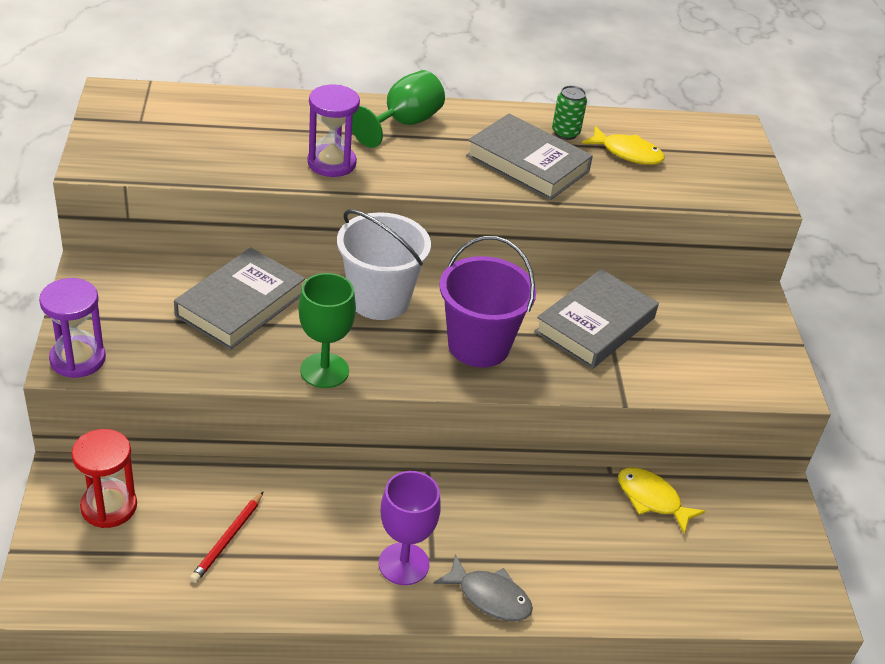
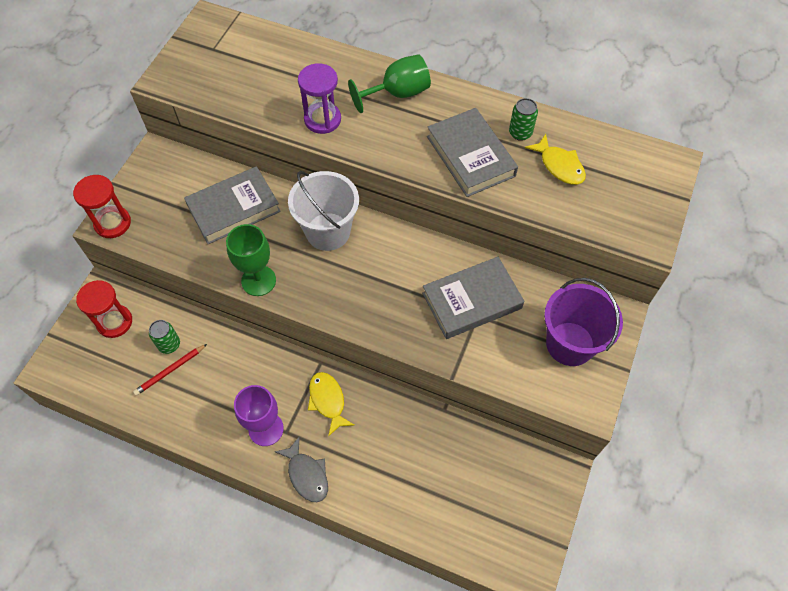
camera: 30 degrees right, 20 degrees up
purple hourglass [39,278,106,378] -> red hourglass [73,175,131,238]
purple bucket [439,236,536,367] -> purple bucket moved to [544,278,623,366]
yellow fish [618,467,706,534] -> yellow fish moved to [308,372,355,437]
none -> green can [149,320,180,354]

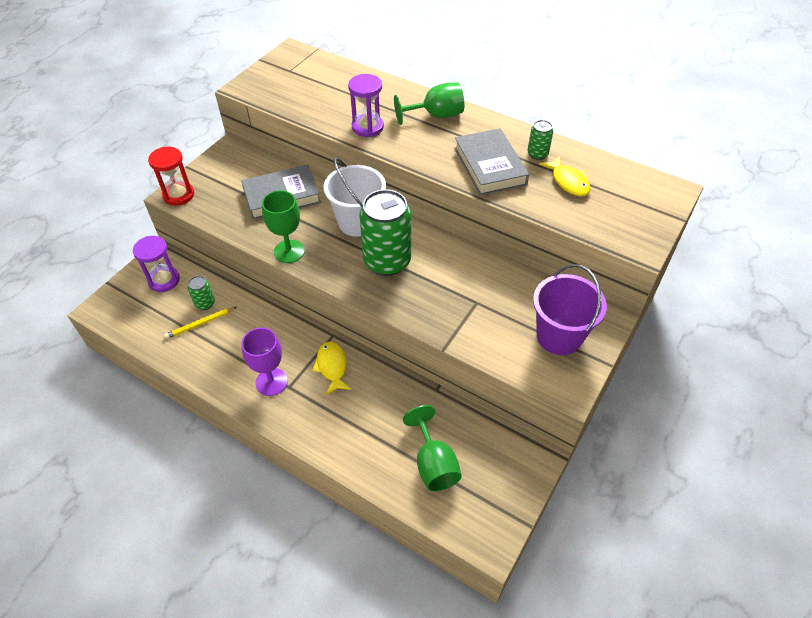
camera: 10 degrees right, 10 degrees down
red hourglass [76,280,132,338] -> purple hourglass [133,236,180,292]
red pencil [133,344,207,396] -> yellow pencil [164,307,237,339]
grey fish [275,436,328,502] -> none
grey book [422,257,524,339] -> none
none -> green can [359,189,411,276]
none -> green goblet [403,405,462,491]

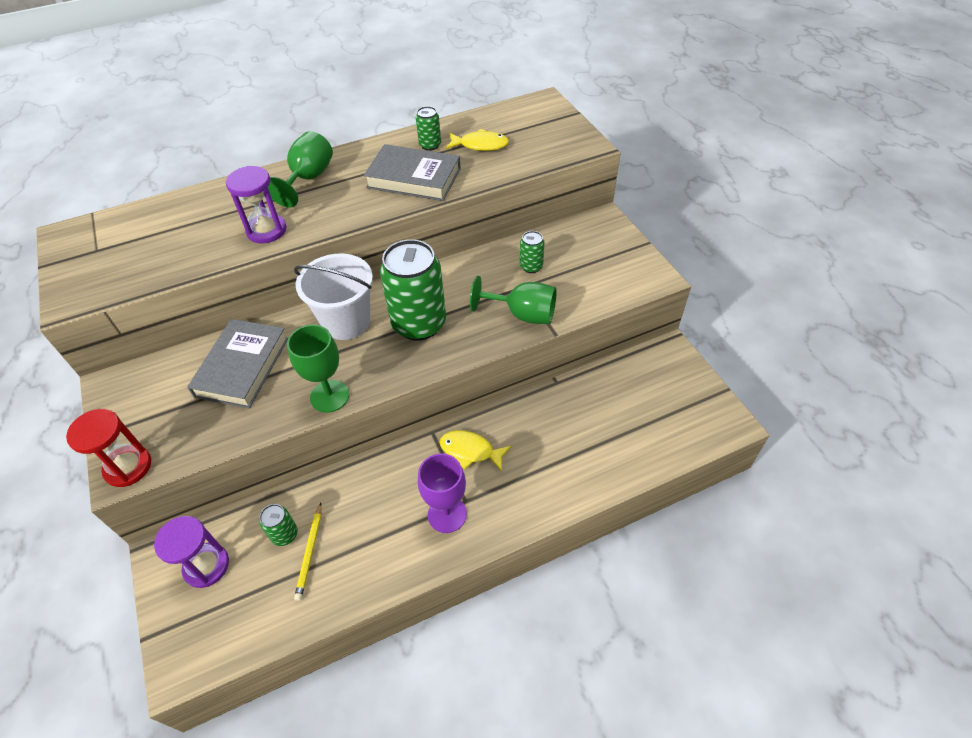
camera: 55 degrees left, 0 degrees up
green goblet [403,405,462,491] -> green goblet moved to [470,276,557,324]
purple bucket [533,264,607,355] -> none
none -> green can [520,231,545,273]

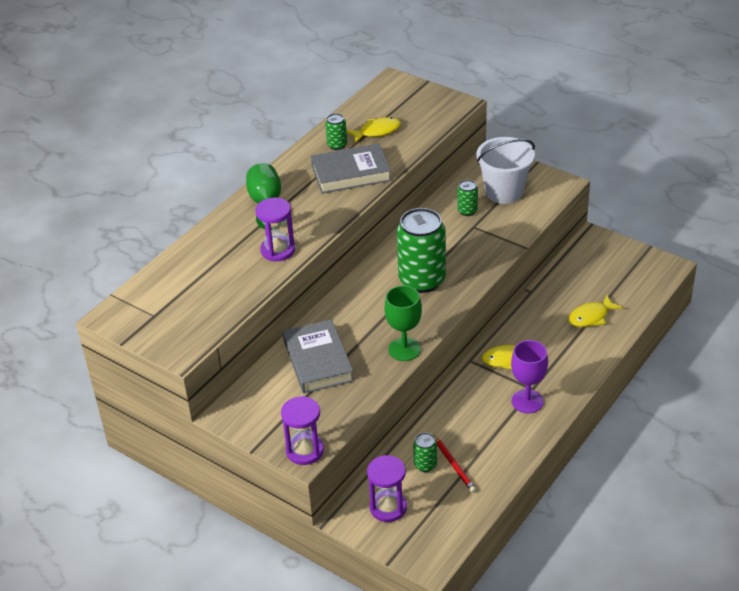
camera: 30 degrees left, 10 degrees down
red hourglass [66,409,151,487] -> purple hourglass [281,396,324,465]
white bucket [294,253,373,340] -> white bucket moved to [476,137,535,204]
yellow pencil [294,503,322,601] -> red pencil [433,435,476,493]
green goblet [470,276,557,324] -> none
none -> yellow fish [569,295,623,327]

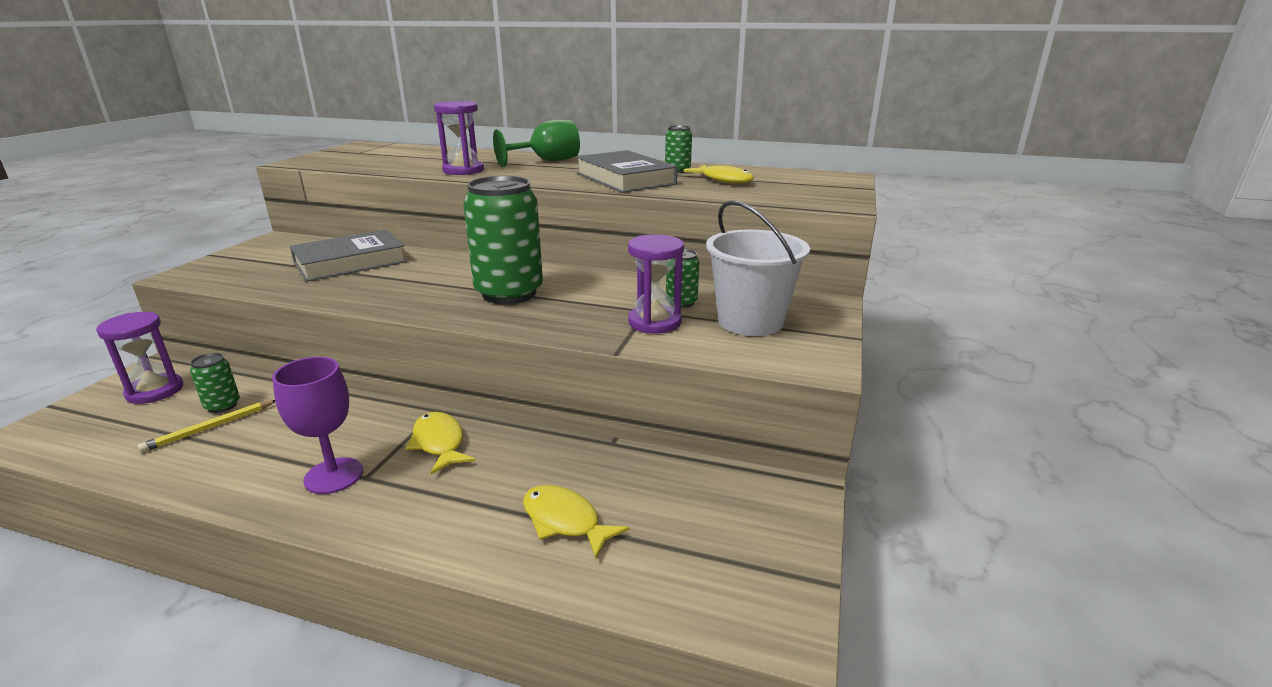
camera: 70 degrees right, 15 degrees down
purple hourglass [281,396,324,465] -> purple hourglass moved to [628,234,684,334]
green goblet [384,286,422,361] -> none
red pencil [433,435,476,493] -> yellow pencil [138,400,275,453]

